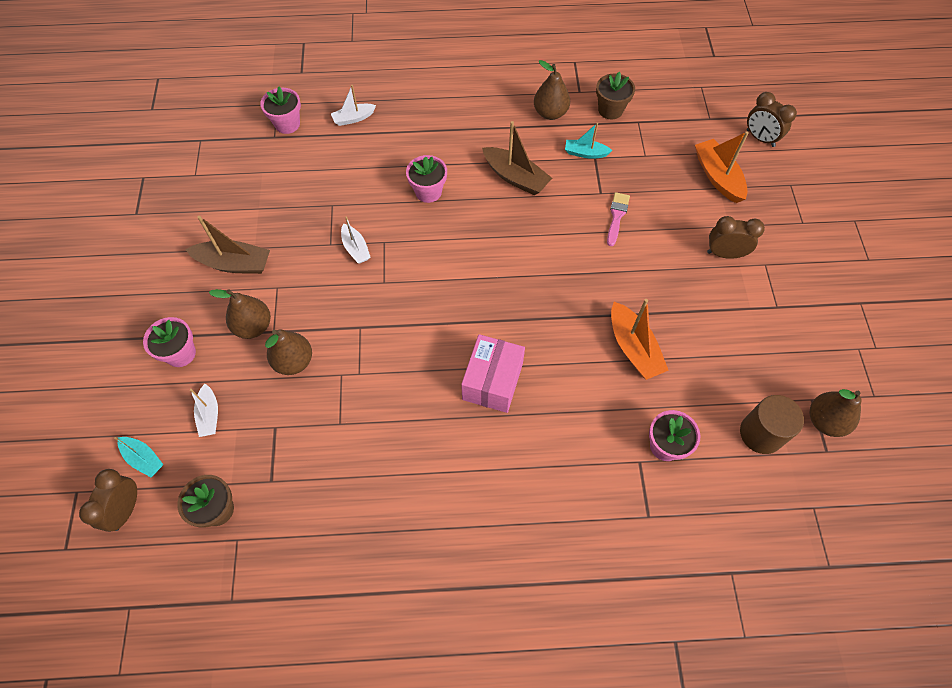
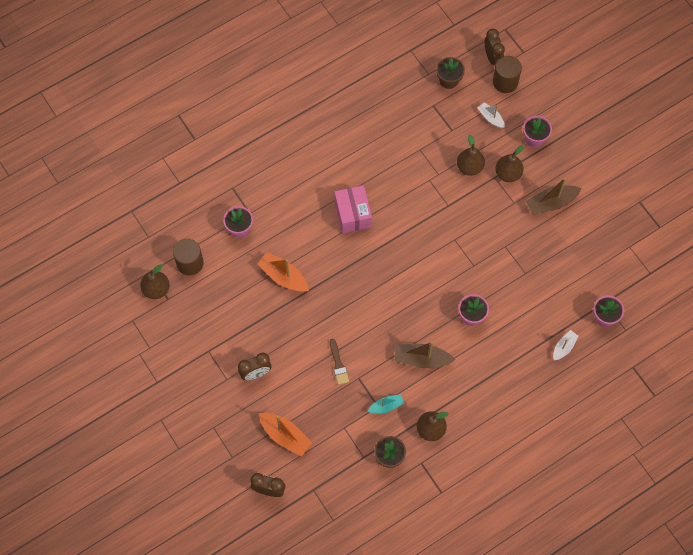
camera: 150 degrees right, 5 degrees up
turquoise boat [114,437,163,477] -> brown cylinder [493,56,522,93]
white boat [341,216,371,264] -> none
pink brush [607,192,630,246] -> brown brush [330,339,349,385]

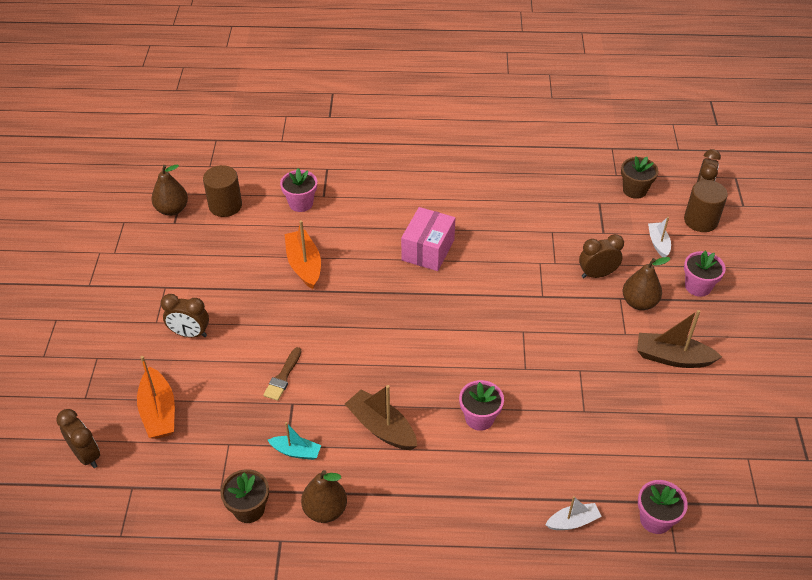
camera: 35 degrees right, 20 degrees down
brown pear [457,135,485,176] -> brown clock [579,234,624,278]

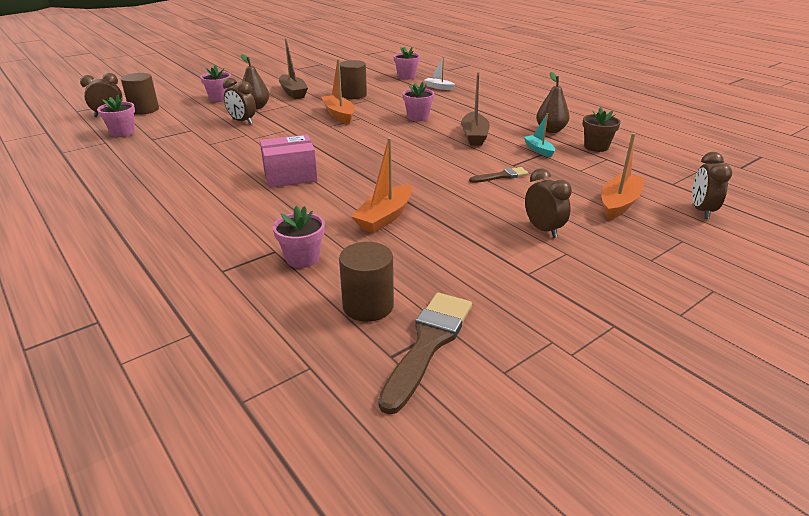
camera: 130 degrees left, 15 degrees down
brown pear [151,165,188,216] -> brown brush [378,293,472,415]
brown flower pot [621,156,658,199] -> pink flower pot [97,95,135,137]
white boat [648,217,671,257] -> none
none -> orange boat [321,59,355,124]
none -> brown cylinder [340,60,367,99]

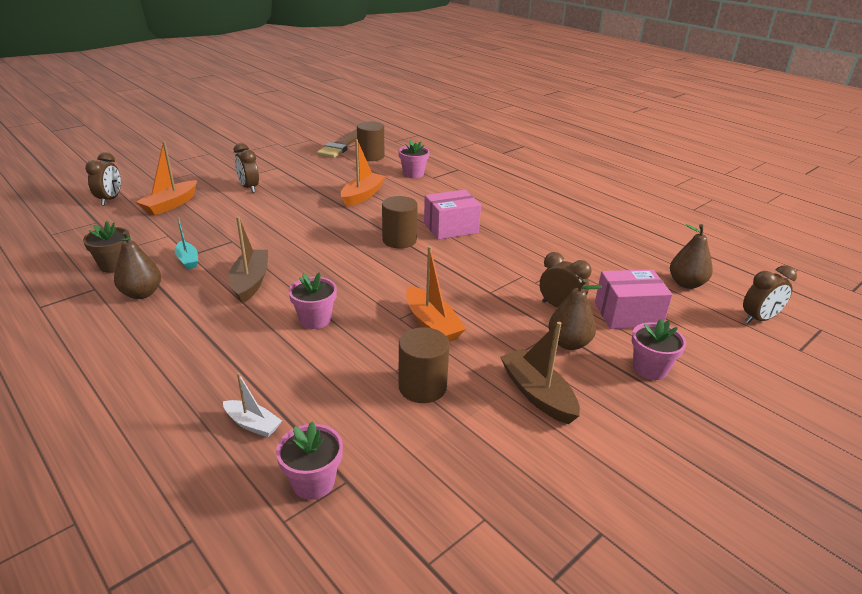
camera: 175 degrees right, 0 degrees up
pink flower pot [97,95,135,137] -> brown pear [670,224,713,289]
brown cylinder [121,73,159,115] -> brown cylinder moved to [382,196,418,248]
brown brush [469,167,529,183] -> none
none -> pink box [595,269,673,329]

